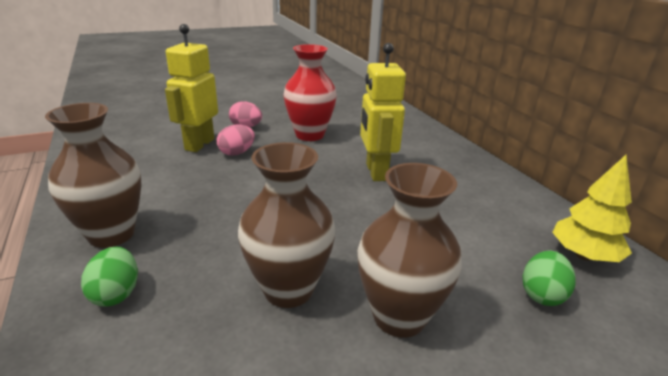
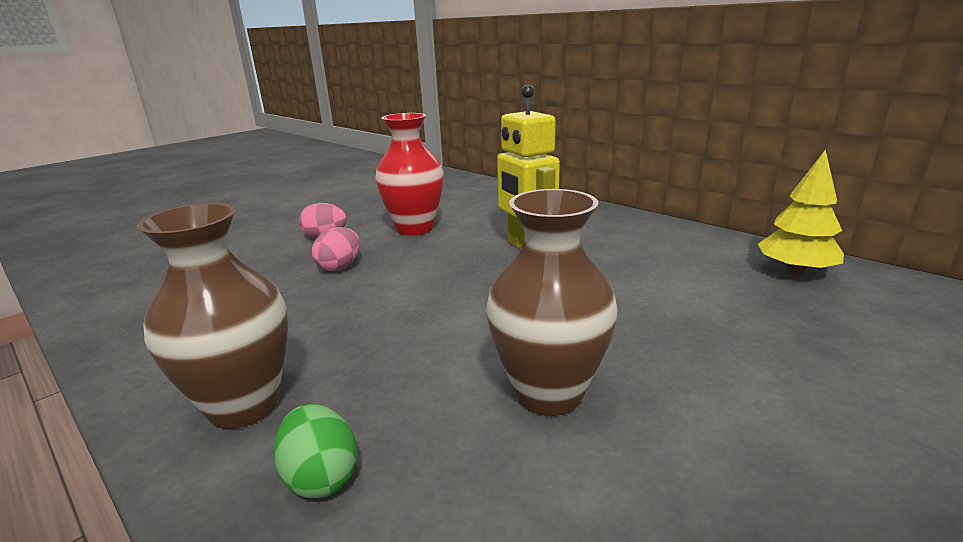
camera: 20 degrees left, 5 degrees down
yellow robot [165,24,218,152] -> none
brown vase [357,163,462,338] -> none
green egg [523,251,576,306] -> none

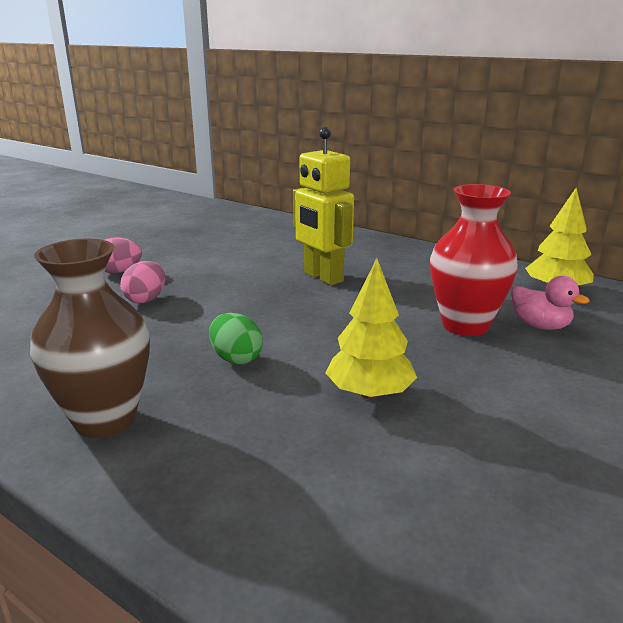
camera: 10 degrees left, 0 degrees up
green egg [274,404,358,498] -> green egg moved to [209,313,263,364]
red vase [375,113,444,236] -> red vase moved to [430,184,518,336]
brown vase [486,189,618,416] -> yellow tree [326,258,417,400]
none -> pink duck [511,276,590,330]

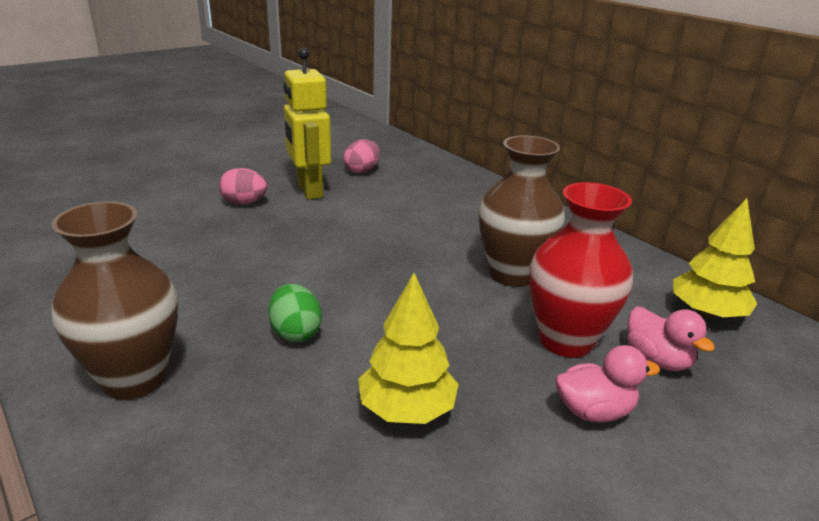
camera: 15 degrees right, 5 degrees up
pink egg [120,261,165,303] -> pink egg moved to [343,139,380,174]
yellow robot [293,127,354,285] -> yellow robot moved to [283,48,331,199]
none -> brown vase [479,135,565,287]
none -> pink duck [556,345,660,422]

